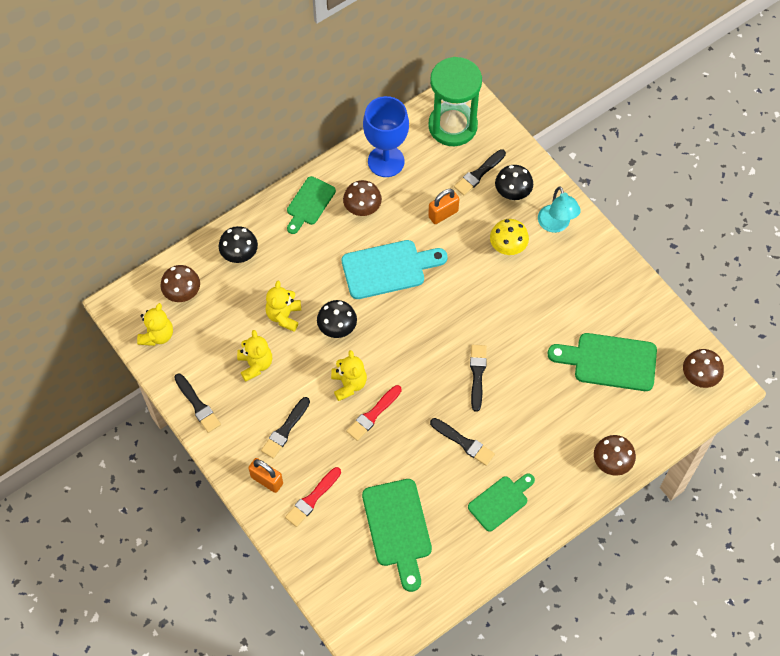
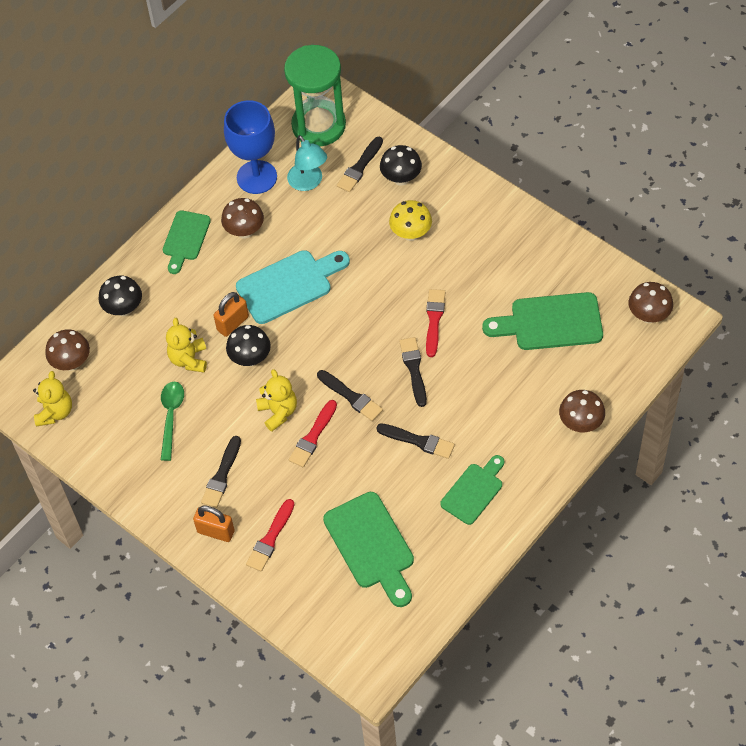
camera: 10 degrees left, 5 degrees down
black brush [174,374,221,433] -> black brush moved to [317,370,383,421]
yellow teddy bear [237,330,272,382] -> green spoon [161,382,184,461]
orange padlock [428,189,459,224] -> orange padlock moved to [214,292,249,337]
turquoise lamp [538,186,581,233] -> turquoise lamp moved to [287,135,327,191]
none -> red brush [426,289,445,357]

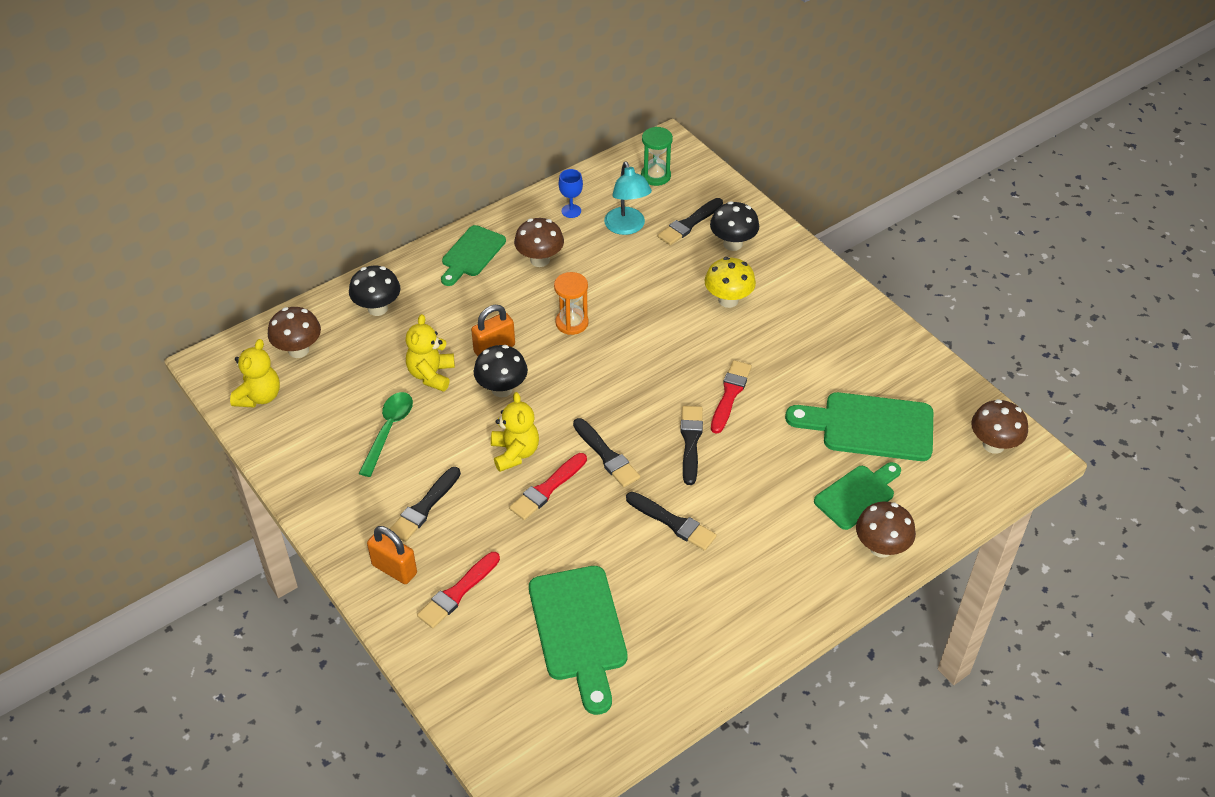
camera: 10 degrees right, 10 degrees down
blue goblet [224,100,277,194] -> blue goblet [559,169,583,218], size x0.42
turquoise cutting board [236,250,350,324] -> orange hourglass [554,272,589,335]
green hourglass [284,45,346,147] -> green hourglass [641,127,673,186], size x0.49
green cutting board [440,455,504,525] -> green cutting board moved to [814,462,901,530]

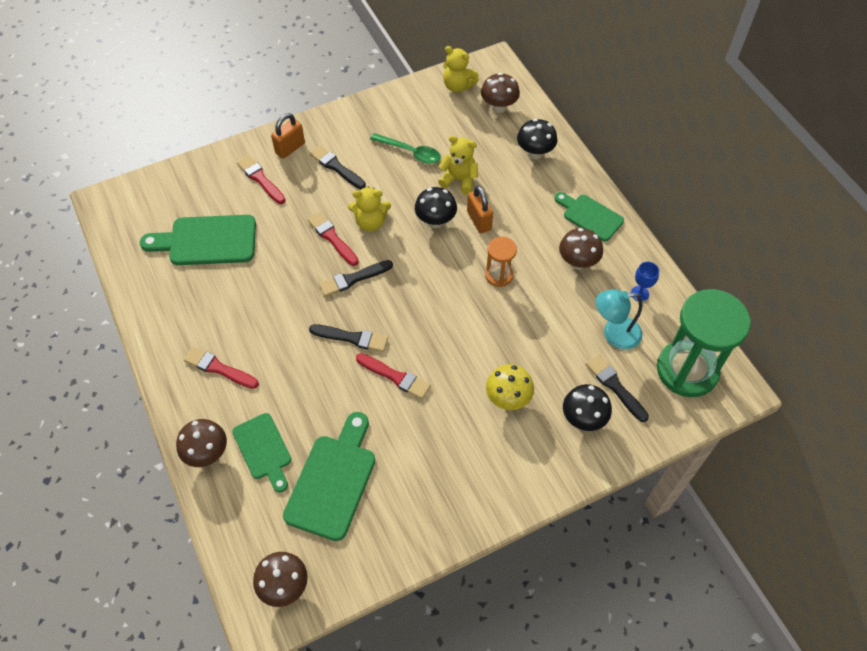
camera: 100 degrees right, 10 degrees up
black brush [626,492,717,551] -> none
green hourglass [641,127,673,186] -> green hourglass [657,289,751,397], size x2.06
none -> red brush [183,347,259,389]

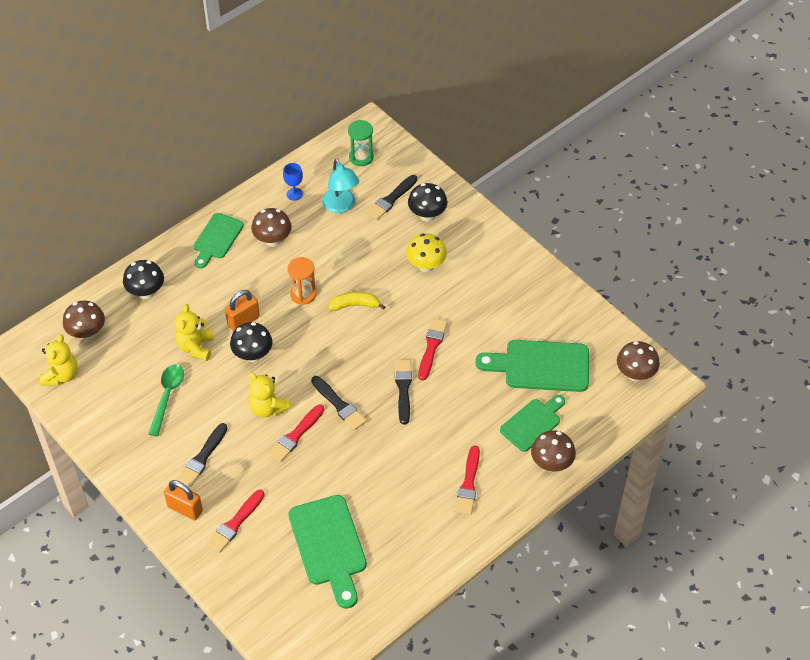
camera: 105 degrees left, 5 degrees down
yellow teddy bear [348,187,391,232] -> yellow teddy bear turned 150 degrees clockwise [249,372,291,418]
green hourglass [657,289,751,397] -> green hourglass [348,120,374,166], size x0.49
none -> yellow banana [328,292,386,311]

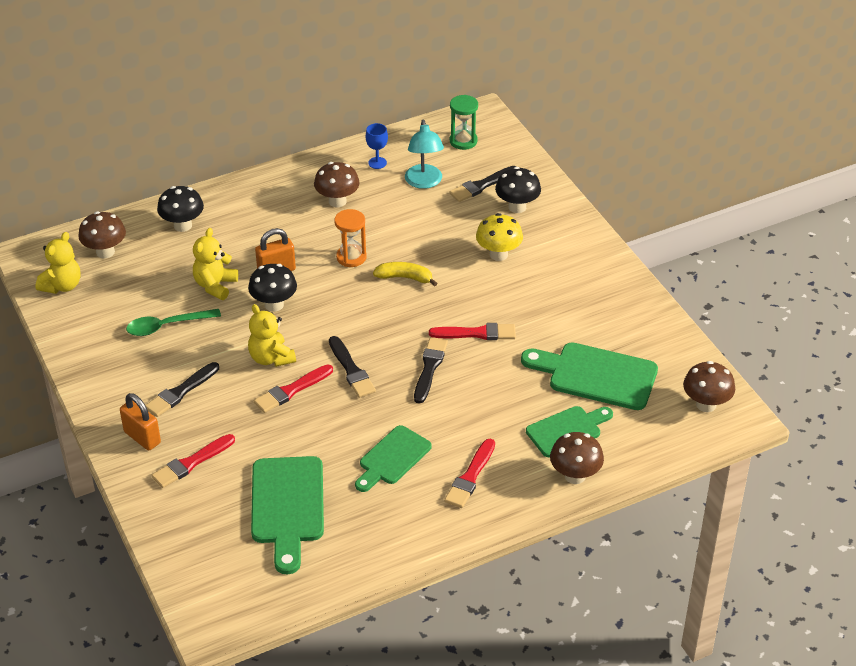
camera: 15 degrees right, 10 degrees down
green spoon [149,364,184,436] -> green spoon turned 135 degrees counterclockwise [126,309,221,336]
green cutting board [194,213,244,269] -> green cutting board moved to [355,425,432,492]
red brush [418,318,447,380] -> red brush turned 60 degrees clockwise [429,323,516,340]

